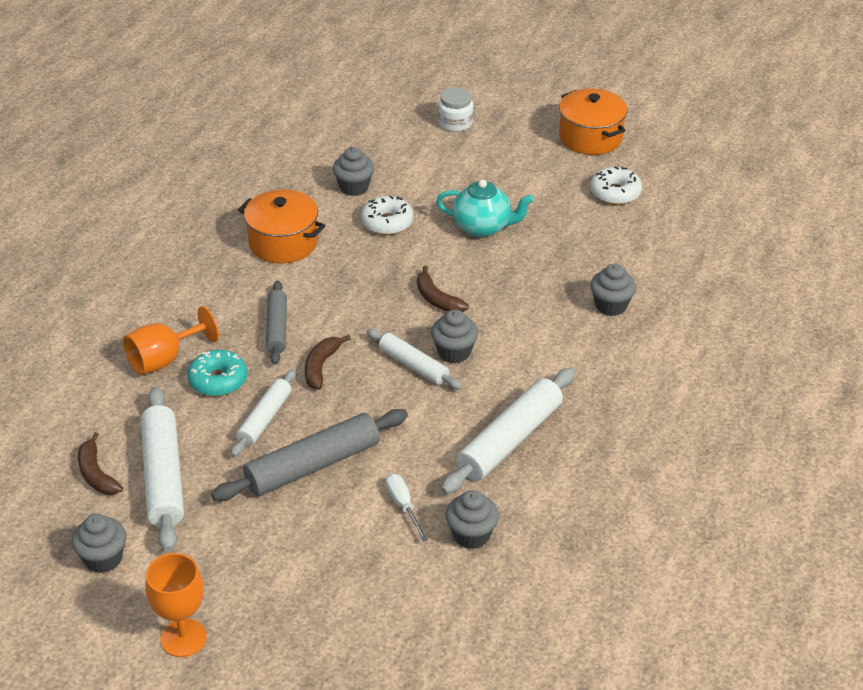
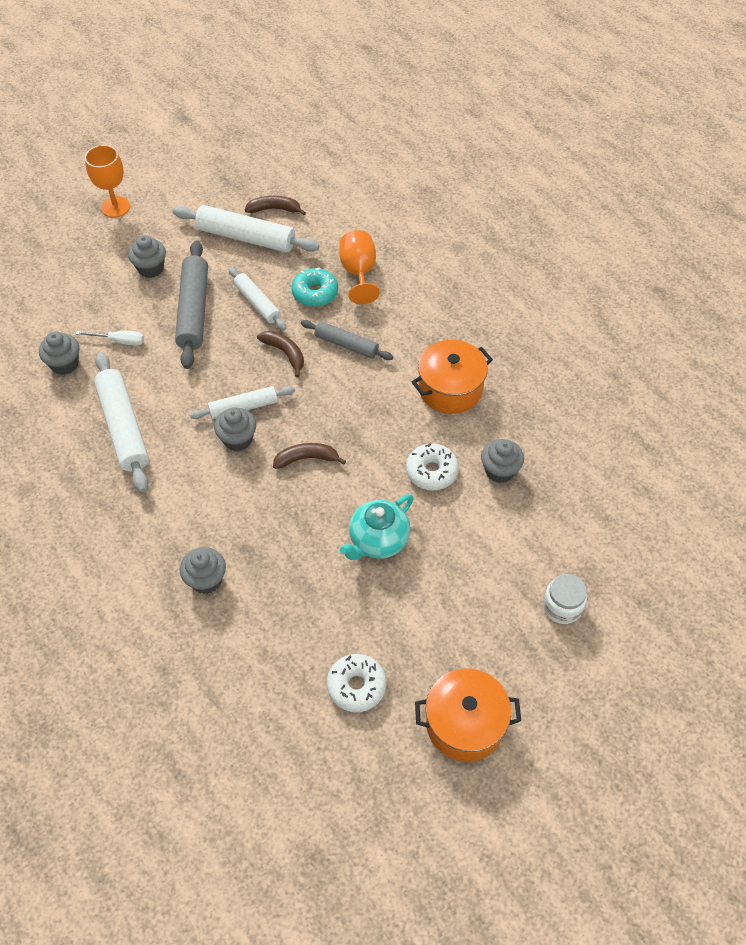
camera: 120 degrees right, 15 degrees up
grey cupcake [72,514,126,573] -> grey cupcake moved to [128,235,166,278]

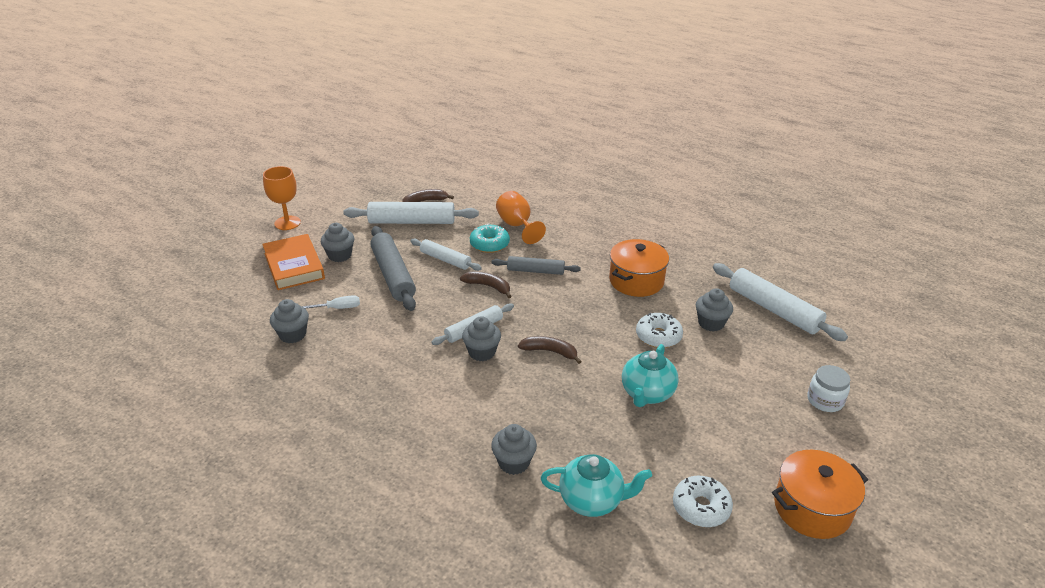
camera: 20 degrees left, 20 degrees down
white rolling pin [94,352,149,492] -> white rolling pin moved to [713,263,848,341]
brown banana [273,443,346,469] -> brown banana turned 45 degrees clockwise [518,336,582,364]
none -> orange book [262,234,325,290]
none -> turquoise teapot [541,454,652,517]

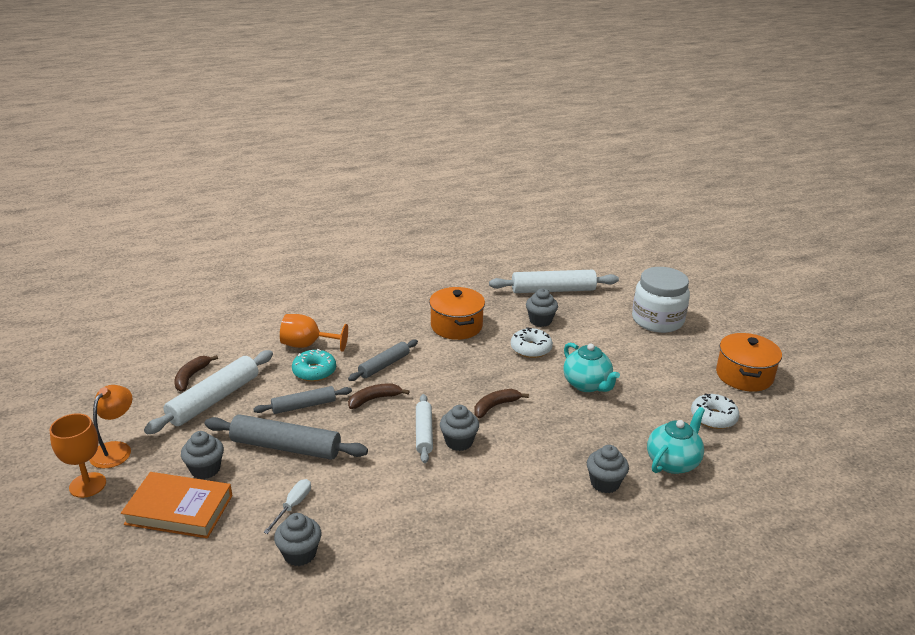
camera: 55 degrees left, 5 degrees down
white rolling pin [410,239,482,271] -> grey rolling pin [253,386,352,414]
white jar [807,365,850,412] -> white jar [632,267,690,333], size x1.85
none -> orange lamp [89,385,132,468]

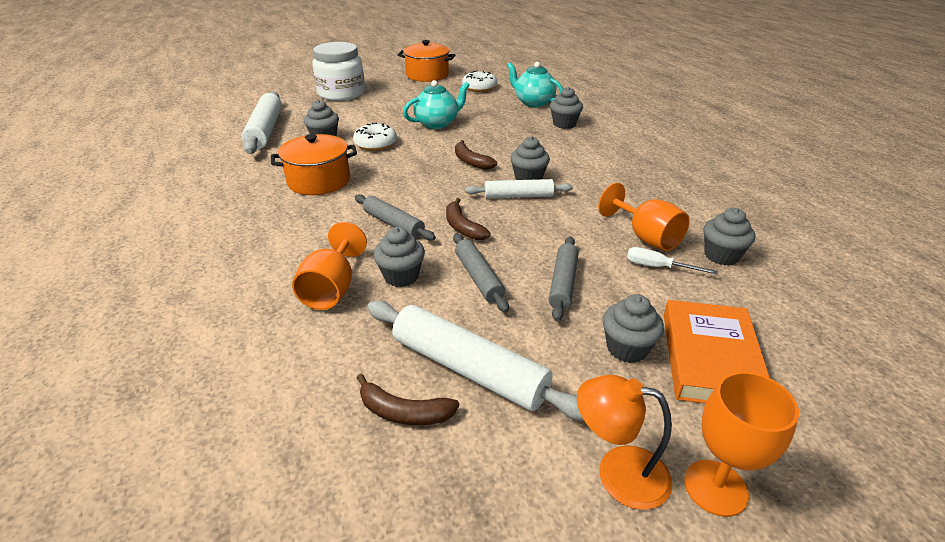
camera: 90 degrees left, 5 degrees up
grey rolling pin [204,414,368,460] -> grey rolling pin [549,236,578,321], size x0.61
turquoise donut [292,349,336,382] -> grey cupcake [373,227,425,287]
none -> orange goblet [598,183,690,251]

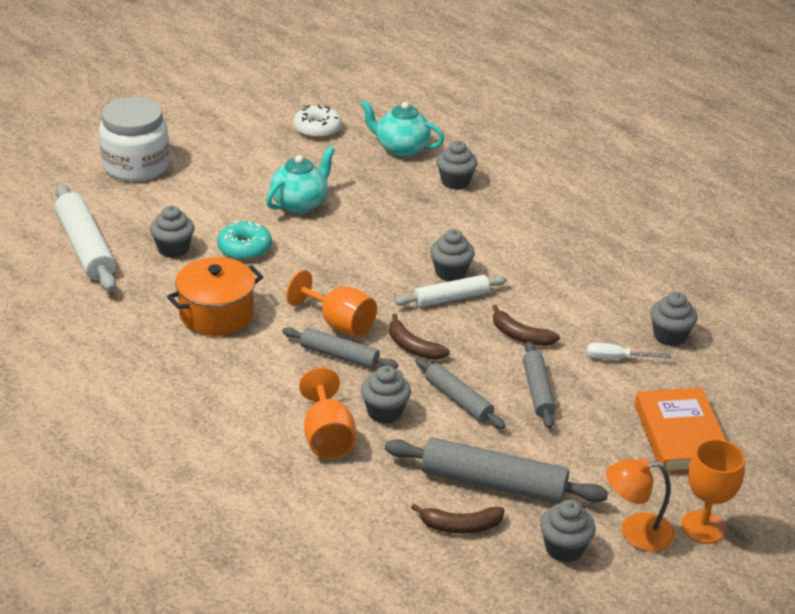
camera: 20 degrees left, 0 degrees up
white donut [353,122,397,151] -> turquoise donut [217,220,272,260]
white rolling pin [367,301,584,421] -> grey rolling pin [385,437,608,504]
orange pot [398,40,455,82] -> none
brown banana [455,140,497,170] -> brown banana moved to [492,305,560,346]
orange goblet [598,183,690,251] -> orange goblet moved to [286,270,377,337]
grey cupcake [602,294,664,363] -> grey cupcake moved to [540,500,596,562]

